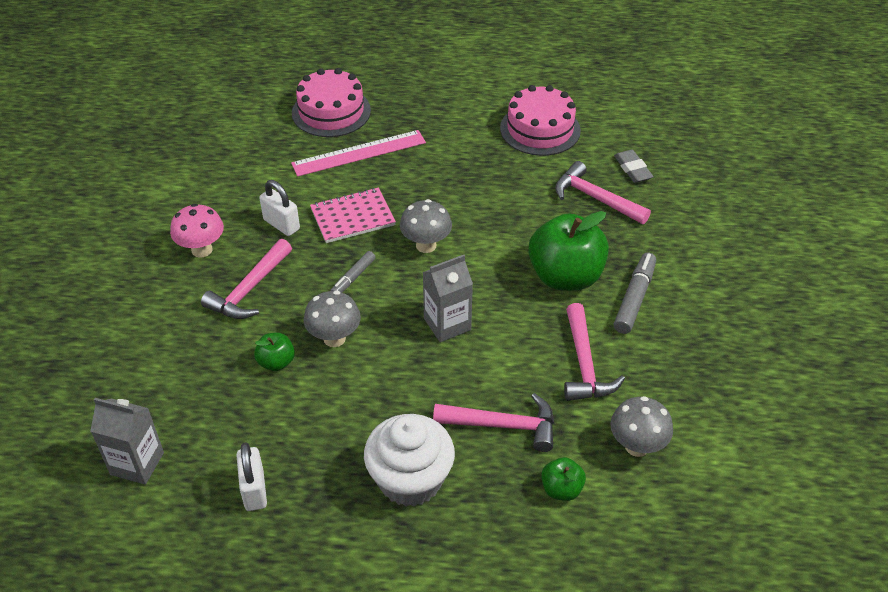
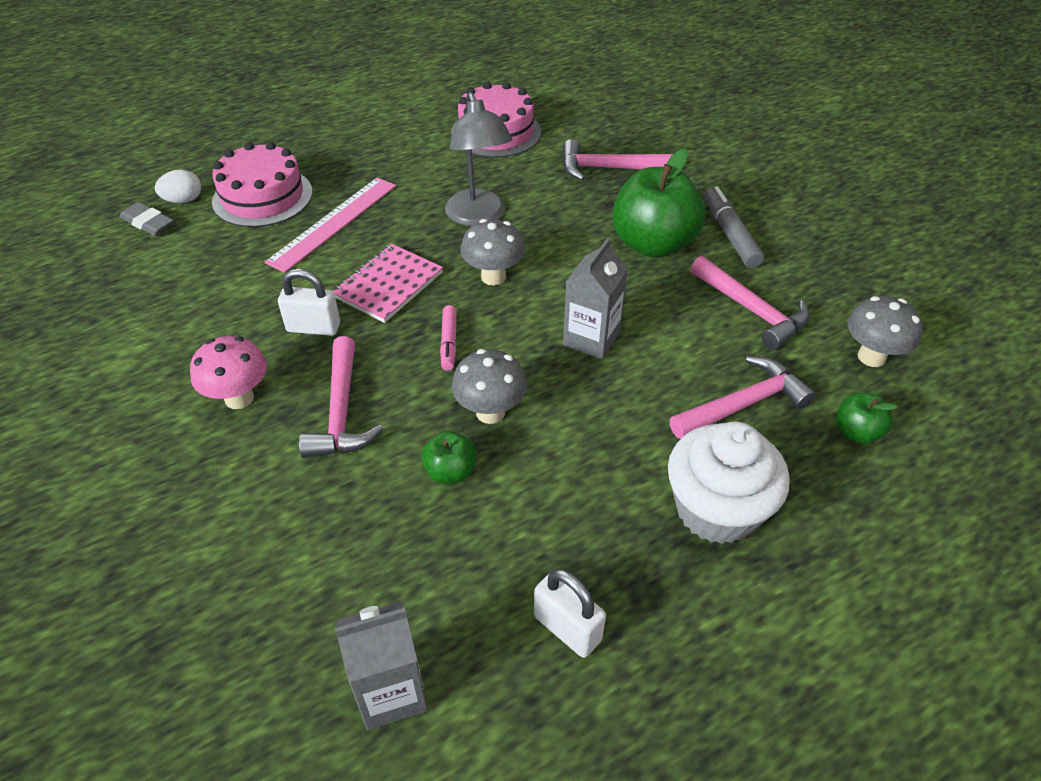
camera: 35 degrees left, 0 degrees up
grey marker [330,251,375,292] -> pink marker [440,305,457,371]
grey eraser [614,150,654,183] -> grey eraser moved to [120,202,174,236]
none -> white egg [155,169,201,203]
none -> grey lamp [445,92,512,226]

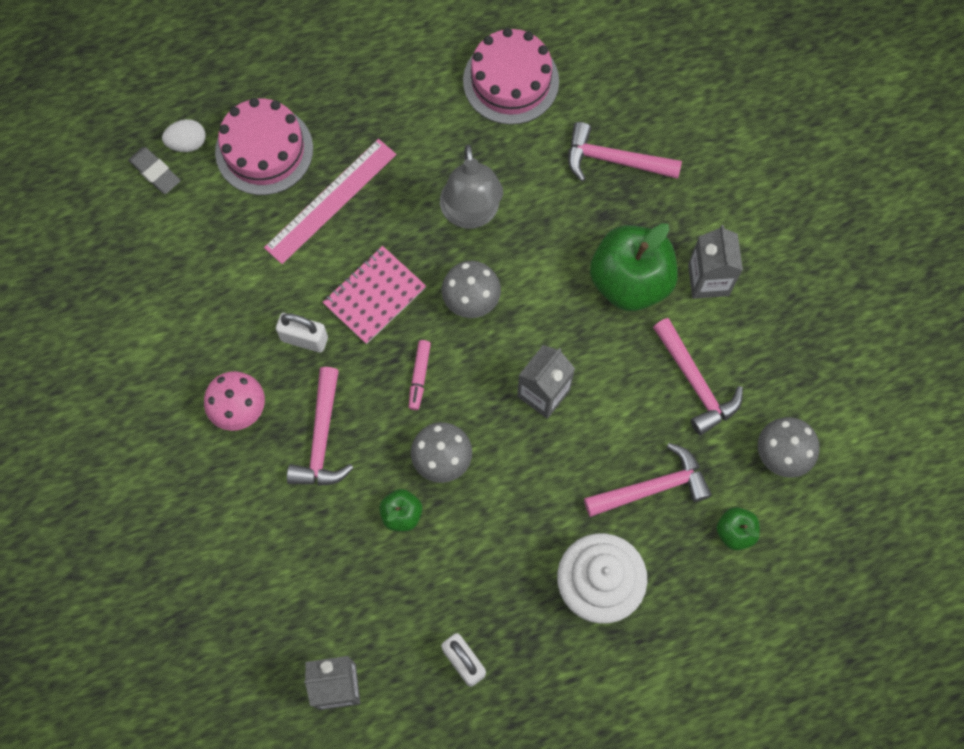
camera: 10 degrees right, 25 degrees up
grey marker [704,186,764,268] -> grey carton [688,225,743,299]

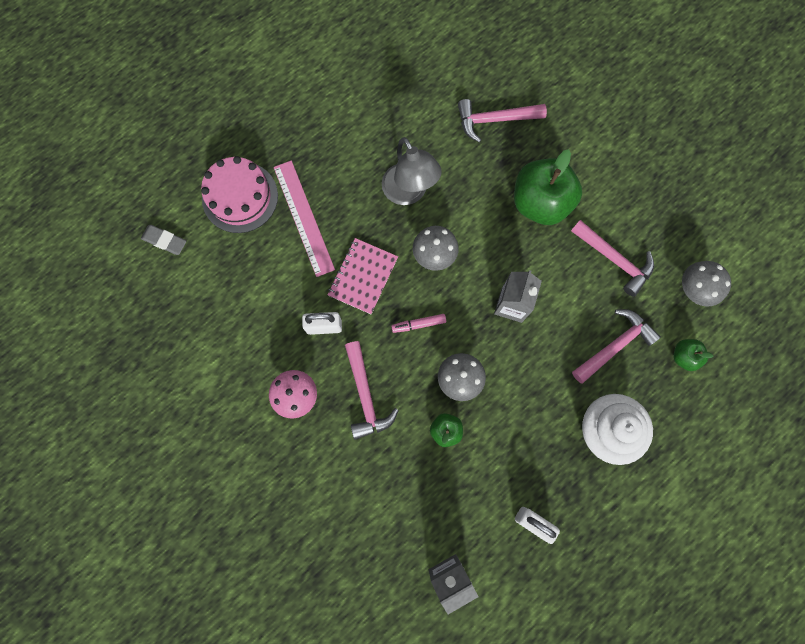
camera: 20 degrees left, 5 degrees up
white egg [162,119,206,152] -> none
pink ruler [264,139,397,264] -> pink ruler turned 45 degrees counterclockwise [273,160,335,277]
pink marker [409,340,431,410] -> pink marker turned 90 degrees clockwise [391,314,446,333]
pink cake [463,28,559,125] -> none
grey carton [688,225,743,299] -> none

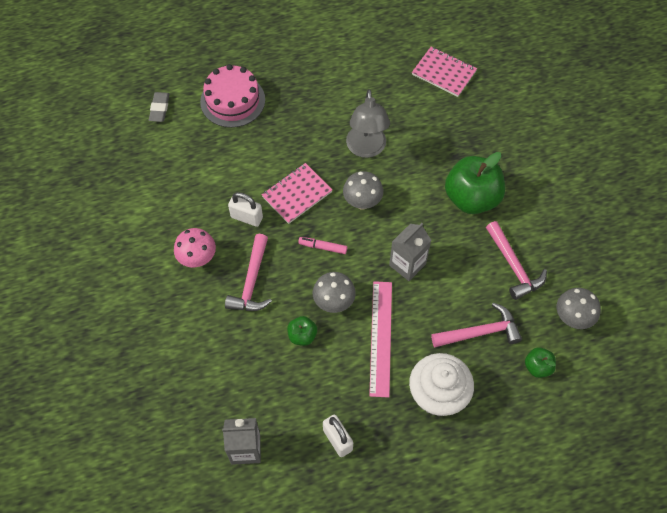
camera: 25 degrees right, 15 degrees down
grey eraser [141,225,186,255] -> grey eraser turned 45 degrees clockwise [149,92,170,122]
pink ruler [273,160,335,277] -> pink ruler moved to [369,281,392,398]
pink hammer [458,99,547,143] -> none
none -> pink notebook [412,47,477,97]

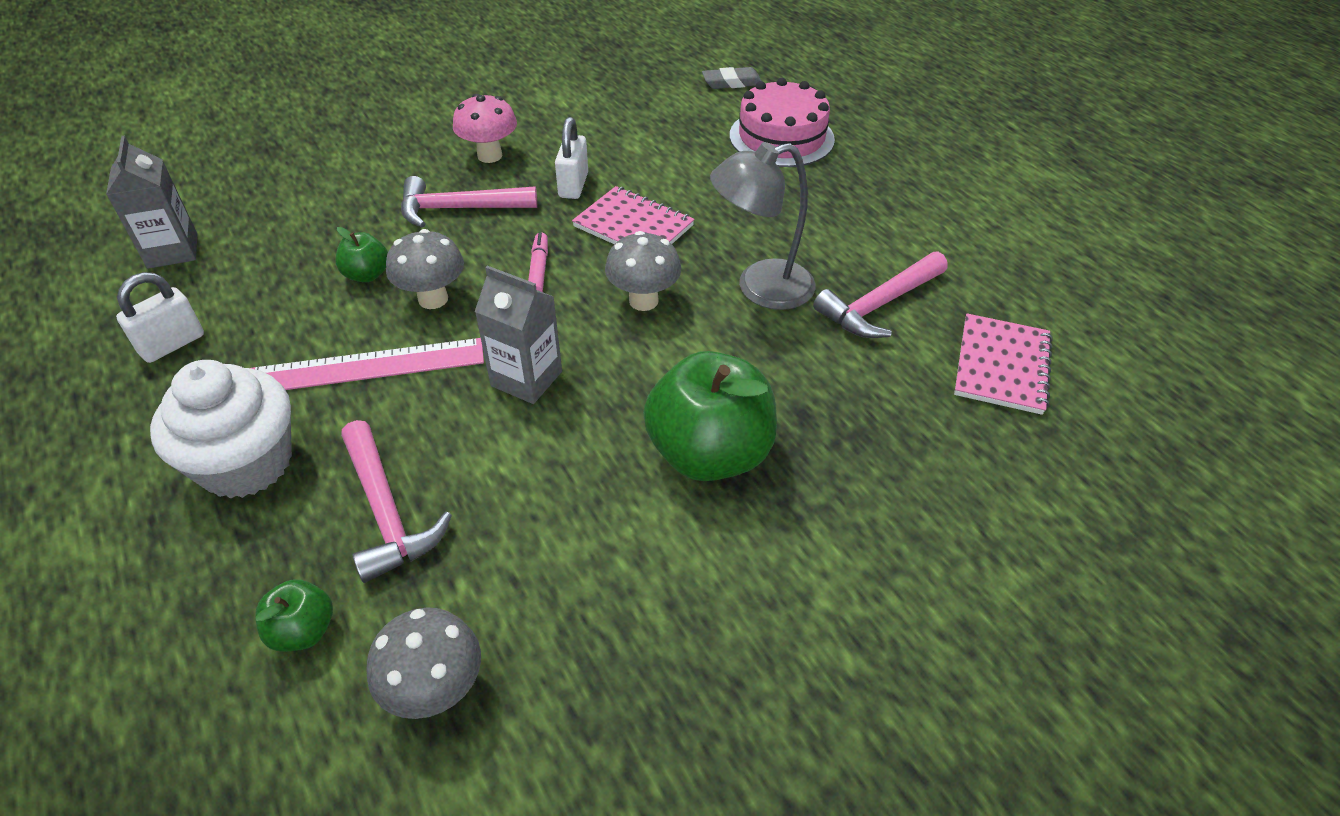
camera: 75 degrees right, 15 degrees down
pink hammer [486,221,547,300] -> pink hammer moved to [813,251,948,338]

